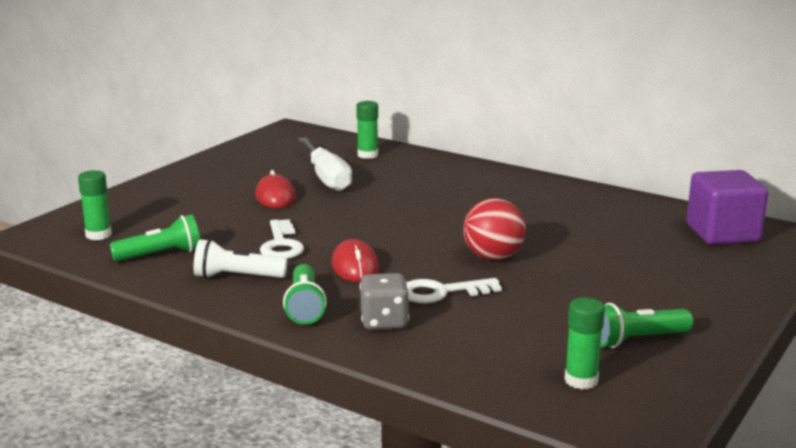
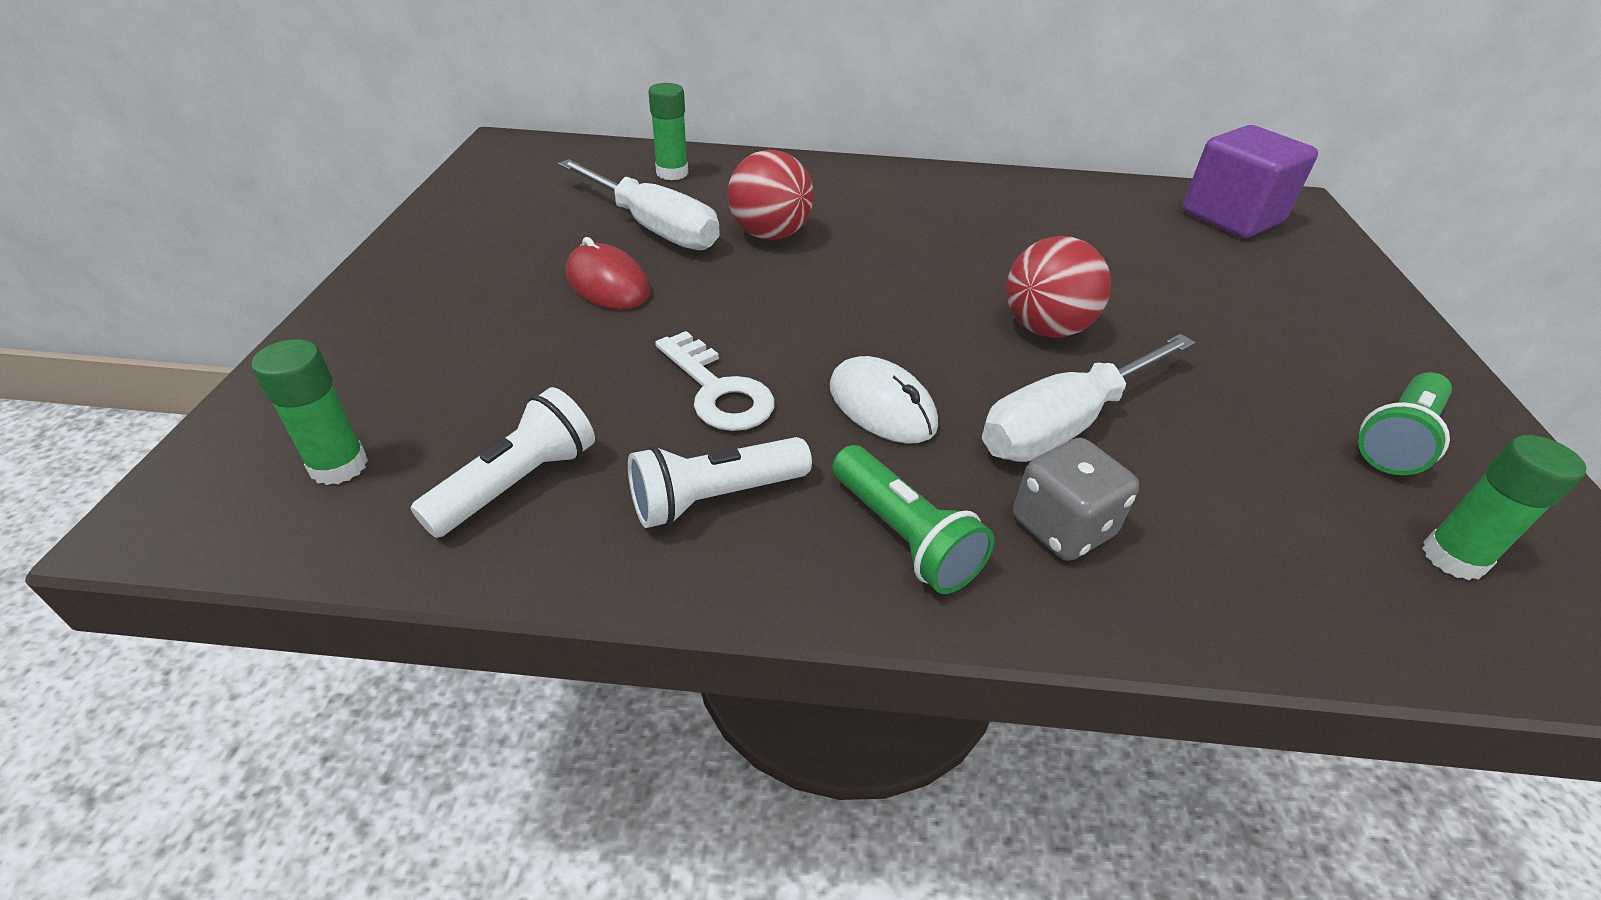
camera: 30 degrees left, 20 degrees up
green flashlight [110,214,200,262] -> white flashlight [410,387,595,538]
red mouse [332,239,379,282] -> white mouse [830,356,938,444]
white key [407,278,502,303] -> white screwdriver [982,334,1195,462]
none -> red ball [728,149,814,240]

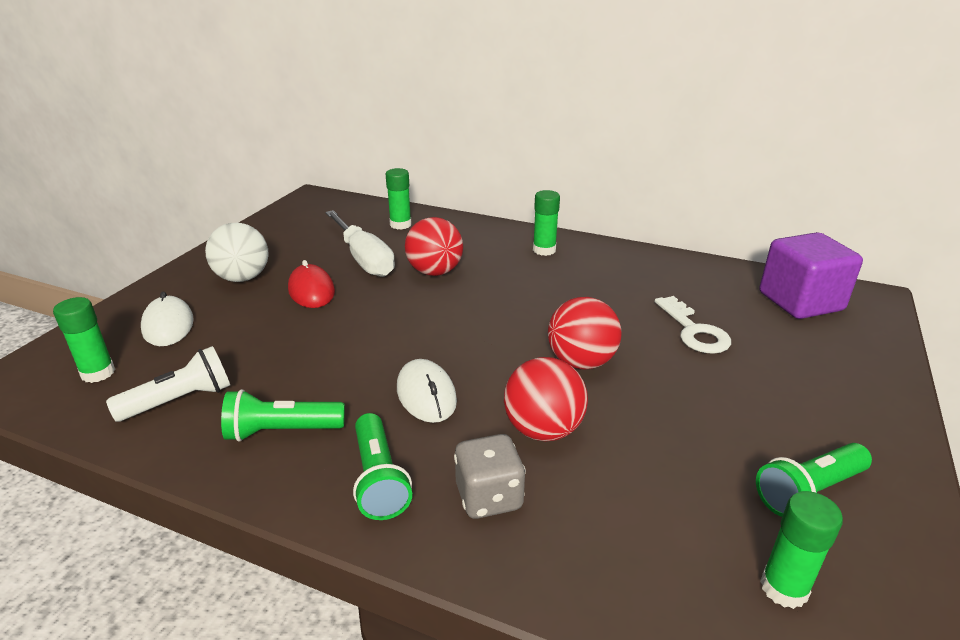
camera: 20 degrees right, 10 degrees down
white flashlight [628,437,812,528] -> green flashlight [221,389,345,442]
white key [655,331,775,431] -> white key moved to [655,296,731,354]
white screwdriver [982,334,1195,462] -> red ball [504,357,588,441]
none -> white mouse [141,292,194,346]
none -> white ball [205,223,269,282]
none -> green glue stick [533,190,560,256]

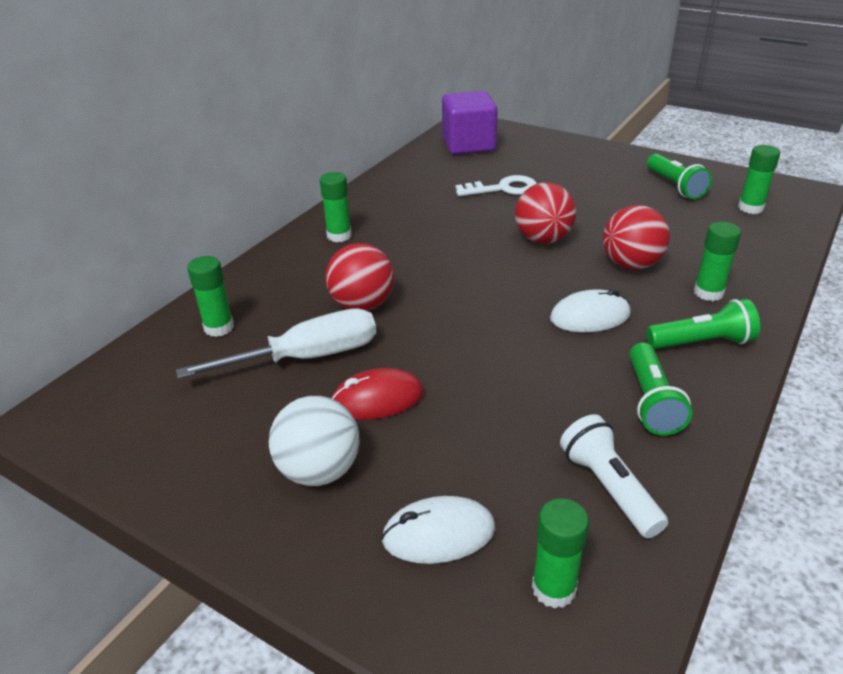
camera: 80 degrees left, 5 degrees up
grey dice [454,434,526,519] -> green glue stick [694,222,741,301]

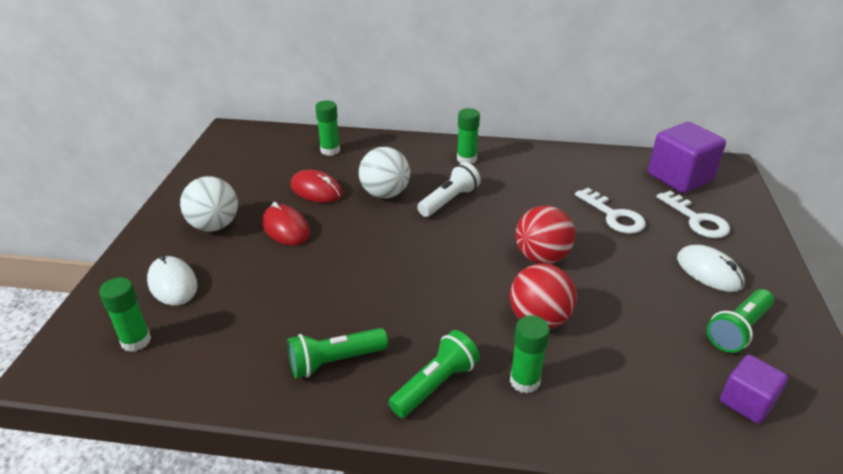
camera: 65 degrees right, 0 degrees up
white screwdriver [176,308,376,379] -> red mouse [291,170,343,203]
red ball [326,243,394,311] -> white ball [359,147,410,198]
white mouse [550,289,631,332] -> white mouse moved to [677,245,745,292]
white flashlight [560,414,668,538] -> white flashlight moved to [417,162,481,217]
green flashlight [646,299,760,349] -> green flashlight turned 105 degrees counterclockwise [388,330,480,418]
green glue stick [738,145,780,214] -> purple cube [720,355,788,424]
none -> white key [656,191,730,238]

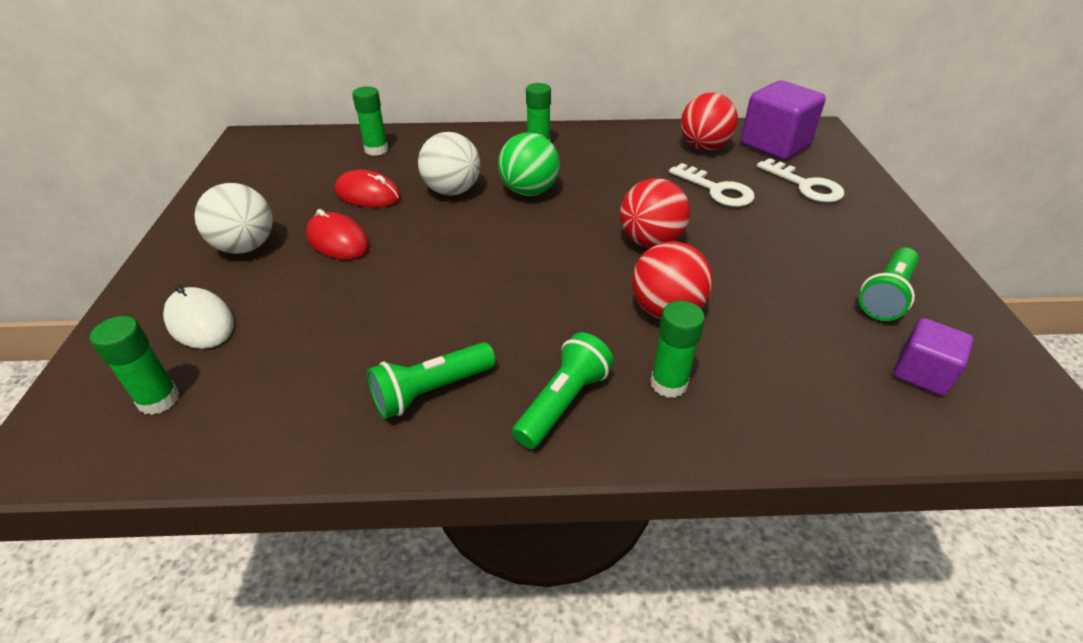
camera: 10 degrees left, 5 degrees up
white flashlight [417,162,481,217] -> green ball [498,132,560,196]
white mouse [677,245,745,292] -> none
none -> red ball [681,92,738,151]

